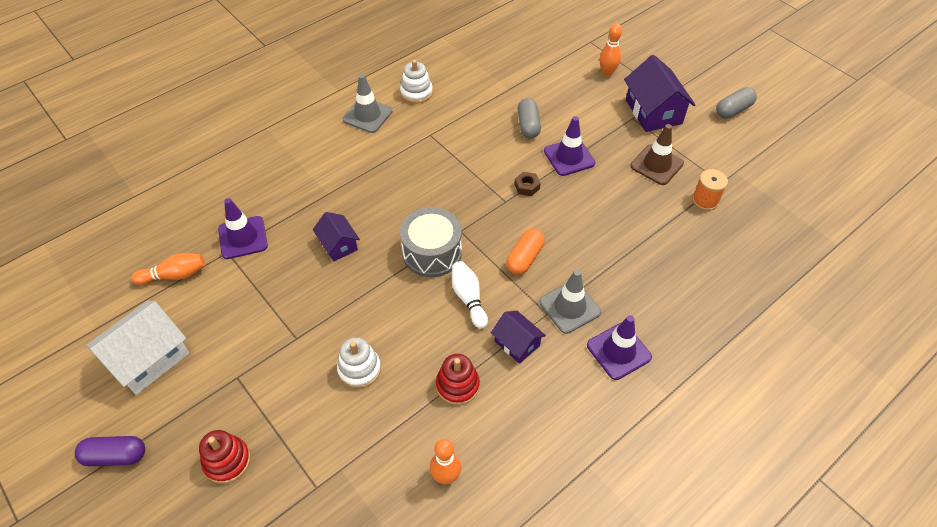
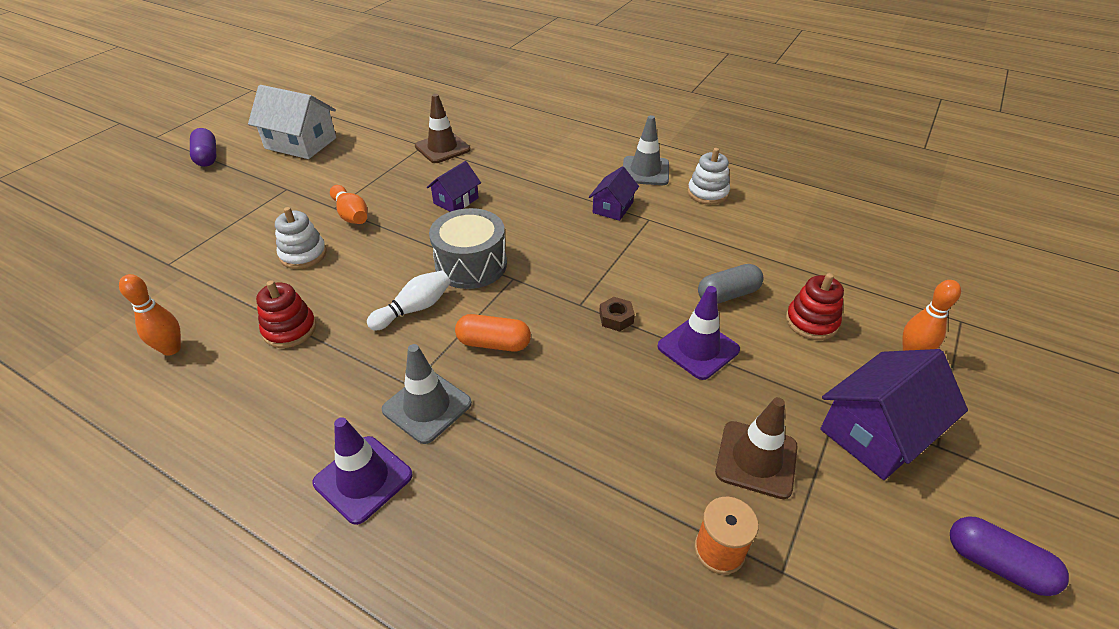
camera: 70 degrees right, 10 degrees down
orange bowling pin [131,253,205,285] -> orange bowling pin moved to [330,185,367,224]
red stacking toy [199,430,251,484] -> red stacking toy moved to [786,273,844,340]
purple traffic cone [218,198,268,259] -> brown traffic cone [415,94,471,163]
purple house [491,310,546,364] -> purple house moved to [589,166,639,221]
grey capsule [716,87,757,119] -> purple capsule [950,516,1069,596]

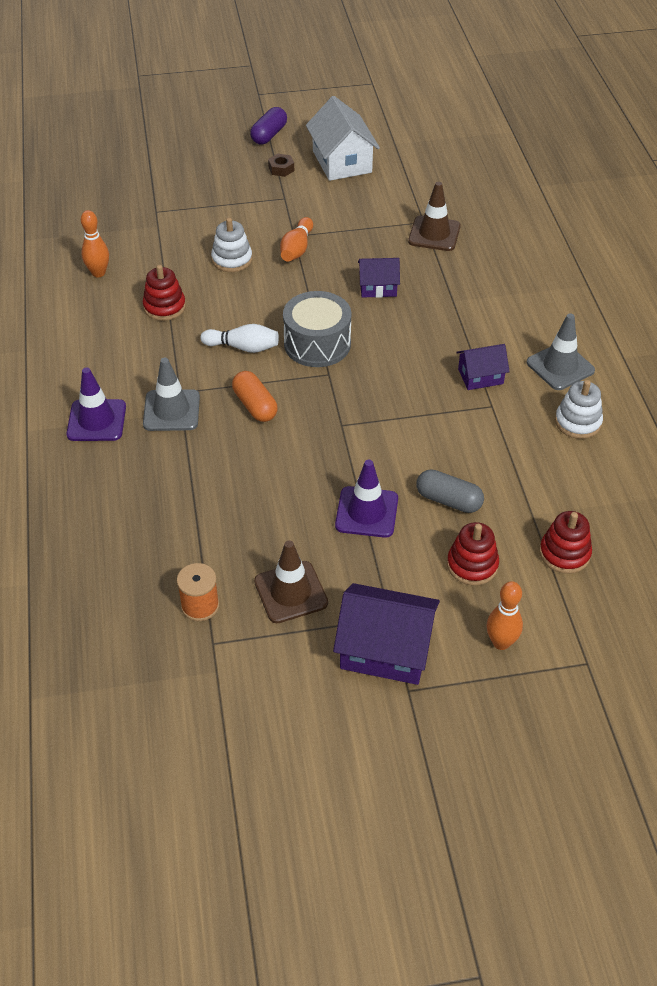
camera: 50 degrees right, 5 degrees up
brown nut [599,297,635,332] -> brown nut moved to [268,154,294,177]
purple capsule [950,516,1069,596] -> none
none -> red stacking toy [539,511,592,574]

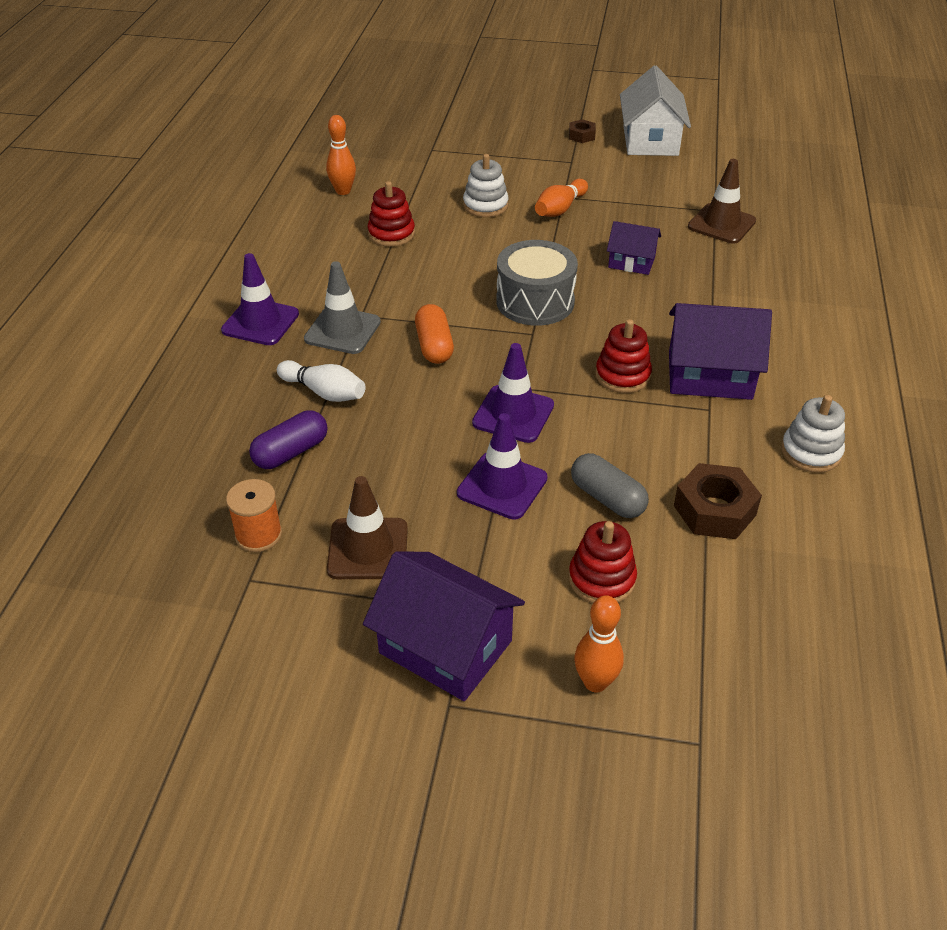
camera: 20 degrees right, 5 degrees down
white bowling pin [200,324,279,353] -> white bowling pin moved to [277,360,366,402]
purple capsule [250,107,287,145] -> purple capsule moved to [249,410,328,469]
purple house [456,344,510,390] -> purple house [669,303,772,400], size x1.73
grey traffic cone [527,313,595,390] -> none
red stacking toy [539,511,592,574] -> red stacking toy moved to [595,319,652,393]
none -> purple traffic cone [472,343,554,443]
none -> brown nut [674,463,762,539]

